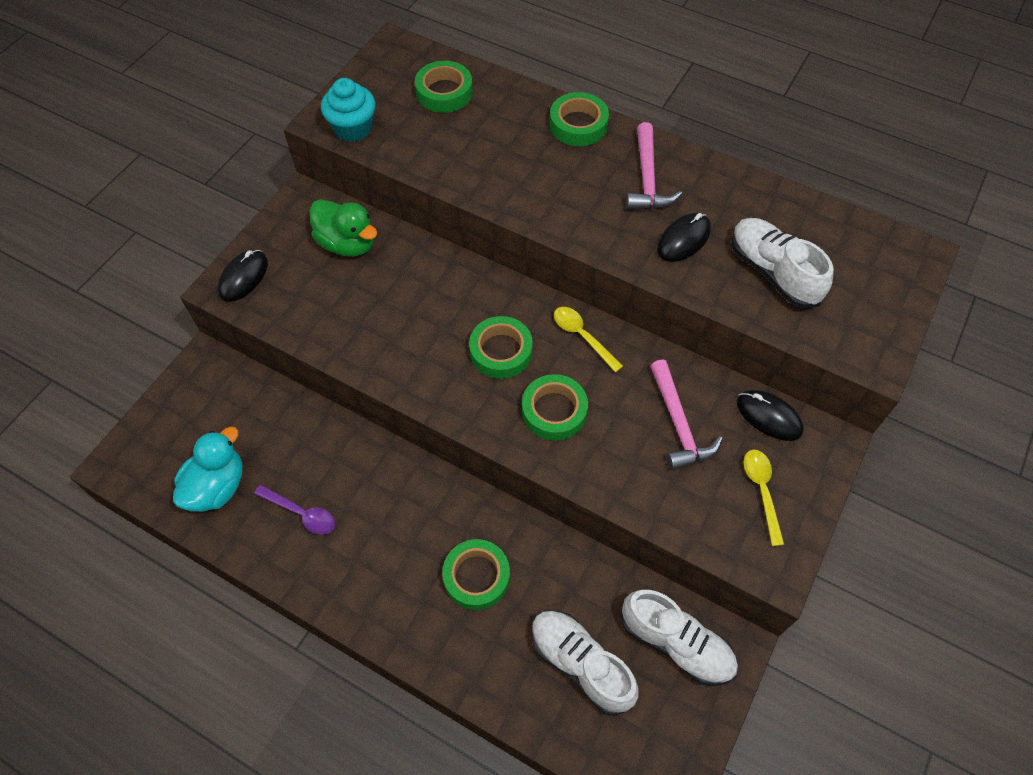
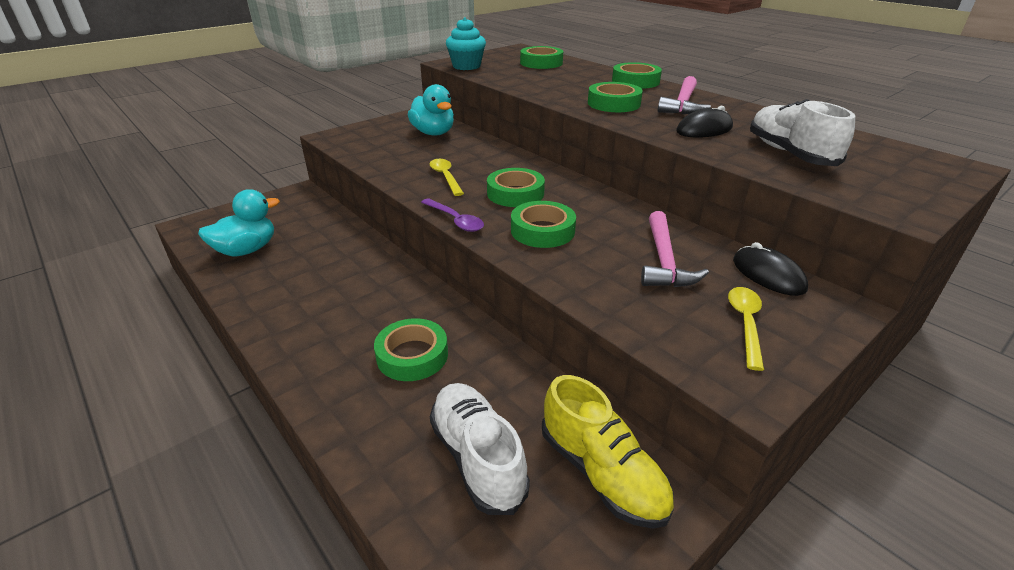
camera: 20 degrees right, 25 degrees down
black mouse [218,250,268,302] -> none
purple spoon [254,485,335,535] -> purple spoon moved to [421,198,484,232]
green duck [310,199,377,257] -> turquoise duck [408,84,454,135]
yellow spoon [554,307,623,372] -> yellow spoon moved to [429,159,464,196]
white shoe [622,590,738,686] -> yellow shoe [542,375,674,529]
none -> green tape [588,82,643,112]

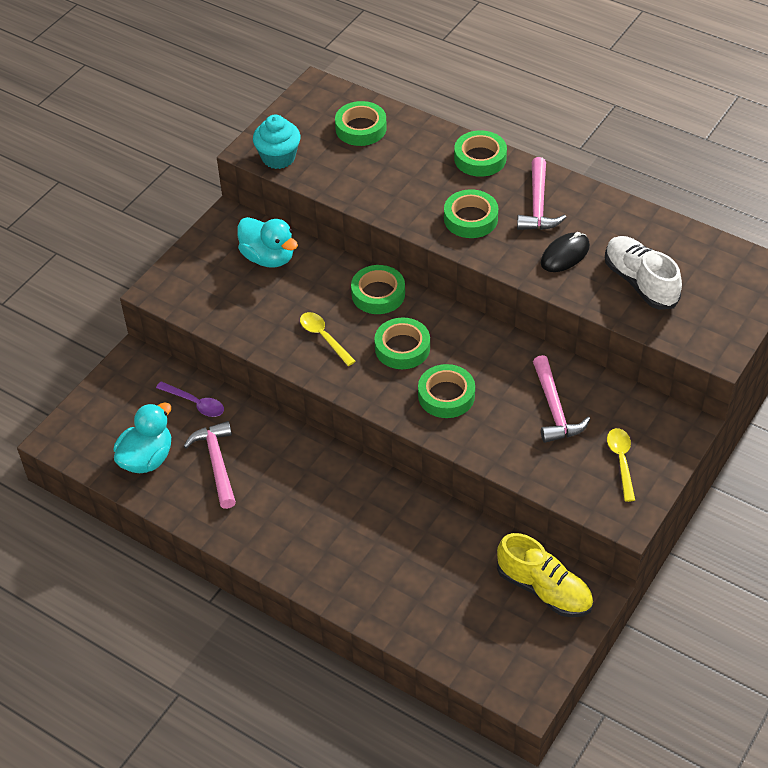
camera: 15 degrees left, 15 degrees up
green tape [374,318,448,381] -> green tape moved to [351,265,405,314]
purple spoon [421,198,484,232] -> purple spoon moved to [156,381,224,417]
white shoe [430,383,530,515] -> none
black mouse [733,242,808,296] -> none
none -> pink hammer [184,421,236,509]

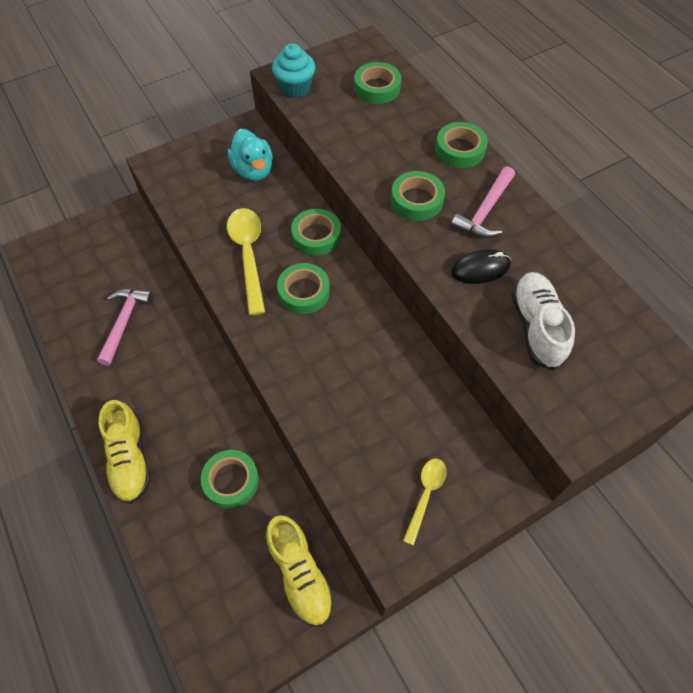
camera: 25 degrees right, 10 degrees up
turquoise duck [114,402,171,473] -> none
purple spoon [156,381,224,417] -> none
yellow spoon [300,312,356,366] -> yellow spoon [227,208,265,315], size x1.73
green tape [418,364,475,418] -> green tape moved to [201,450,259,508]
pink hammer [533,355,590,443] -> none
none -> yellow shoe [99,400,151,504]

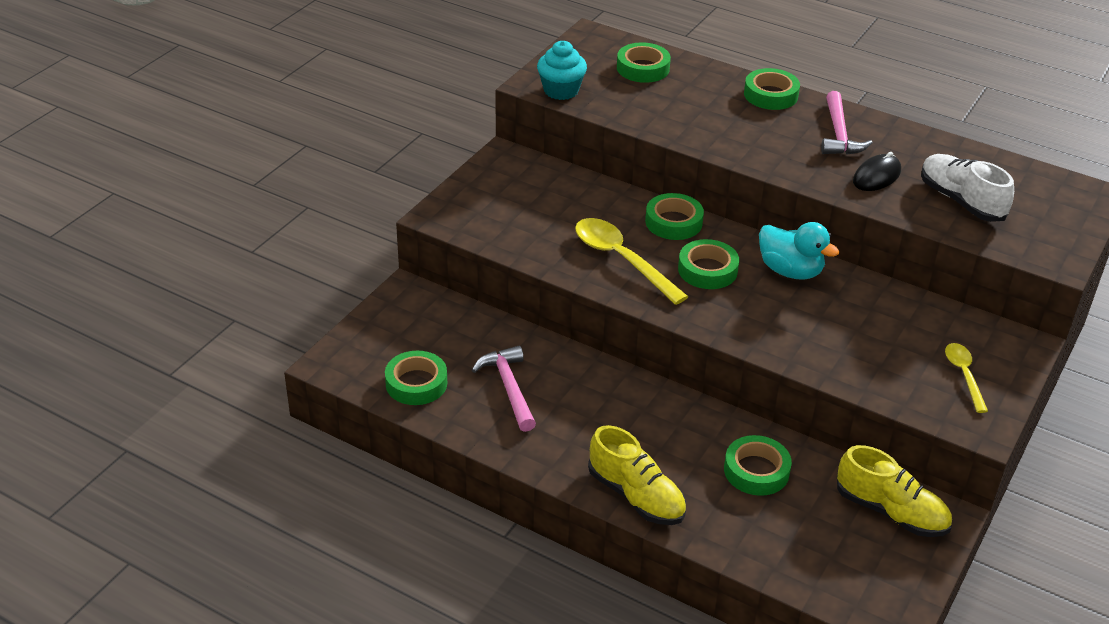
camera: 30 degrees left, 20 degrees down
turquoise duck [228,129,273,181] -> turquoise duck moved to [759,222,839,280]
green tape [391,171,445,221] -> green tape moved to [385,351,447,405]

